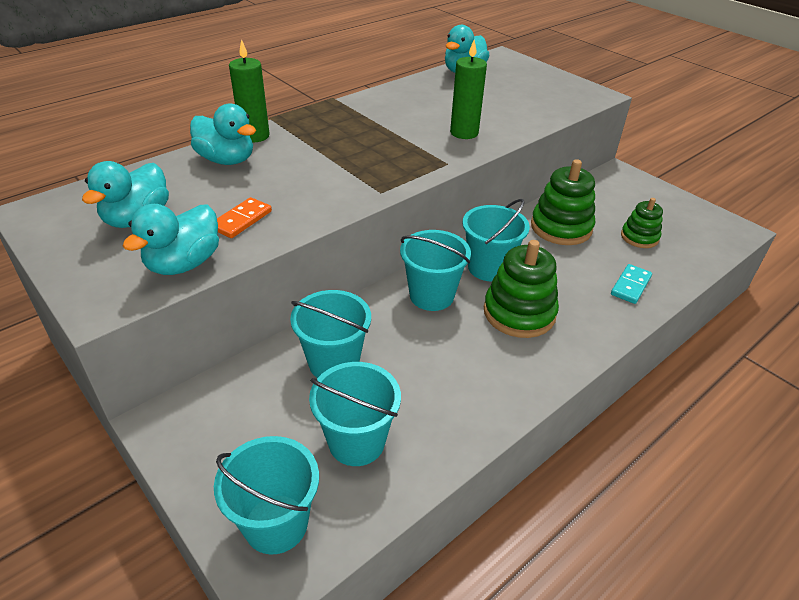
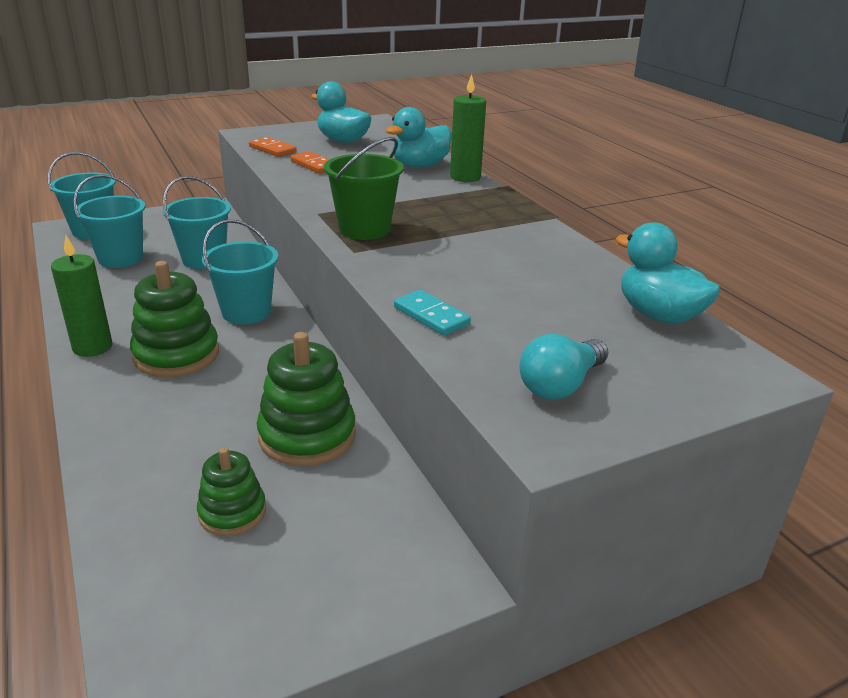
camera: 105 degrees right, 10 degrees down
turquoise duck [123,204,219,275] -> orange domino [249,137,297,157]
green candle [450,40,487,139] -> green candle moved to [51,236,113,357]
turquoise bucket [462,199,530,281] -> none
turquoise domino [611,264,652,304] -> turquoise domino moved to [394,290,471,336]
none -> green bucket [324,137,404,240]
none -> turquoise light bulb [520,334,608,400]

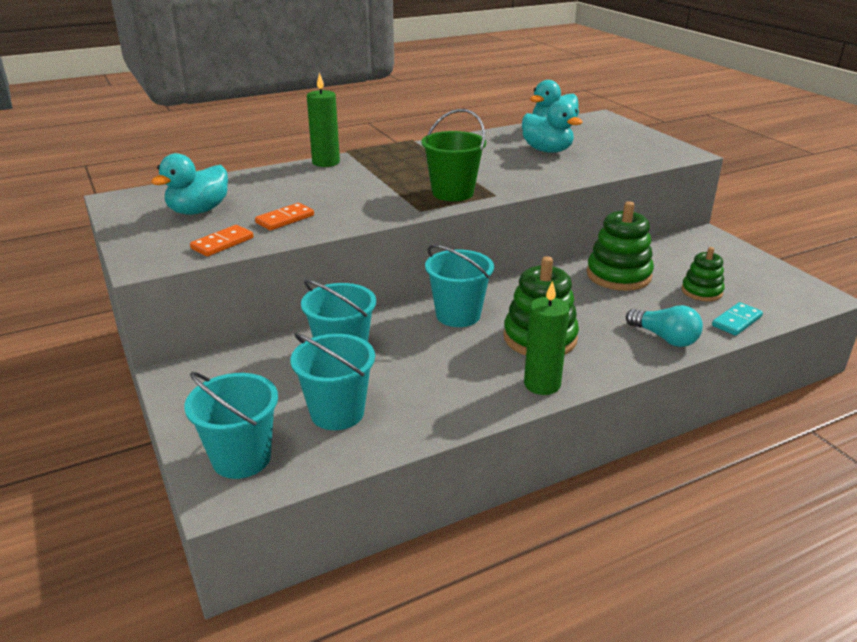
camera: 90 degrees left, 0 degrees up
turquoise duck [385,107,451,168] -> turquoise duck moved to [522,100,583,153]
turquoise domino [394,290,471,336] -> turquoise domino moved to [712,302,763,336]
turquoise light bulb [520,334,608,400] -> turquoise light bulb moved to [626,305,703,347]

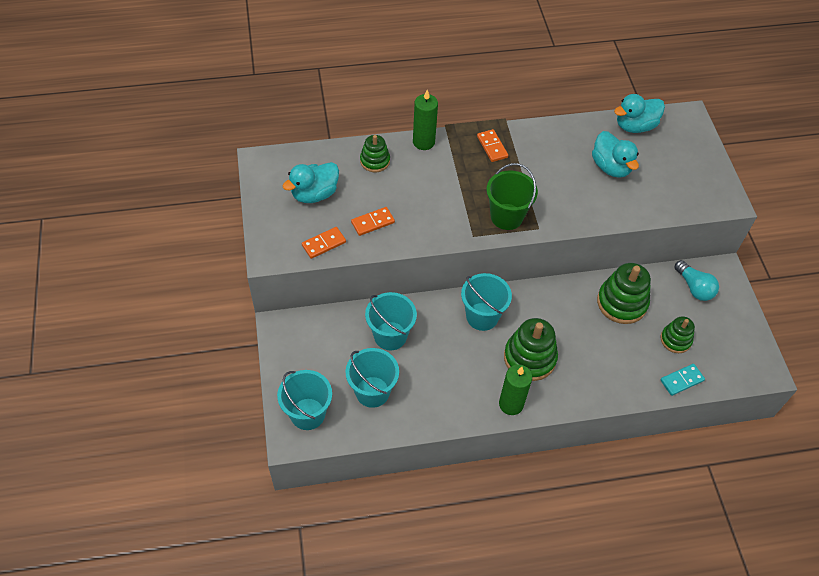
camera: 15 degrees right, 25 degrees up
turquoise light bulb [626,305,703,347] -> turquoise light bulb moved to [675,260,719,301]
none -> green stacking toy [360,135,390,172]
none -> orange domino [477,129,508,162]

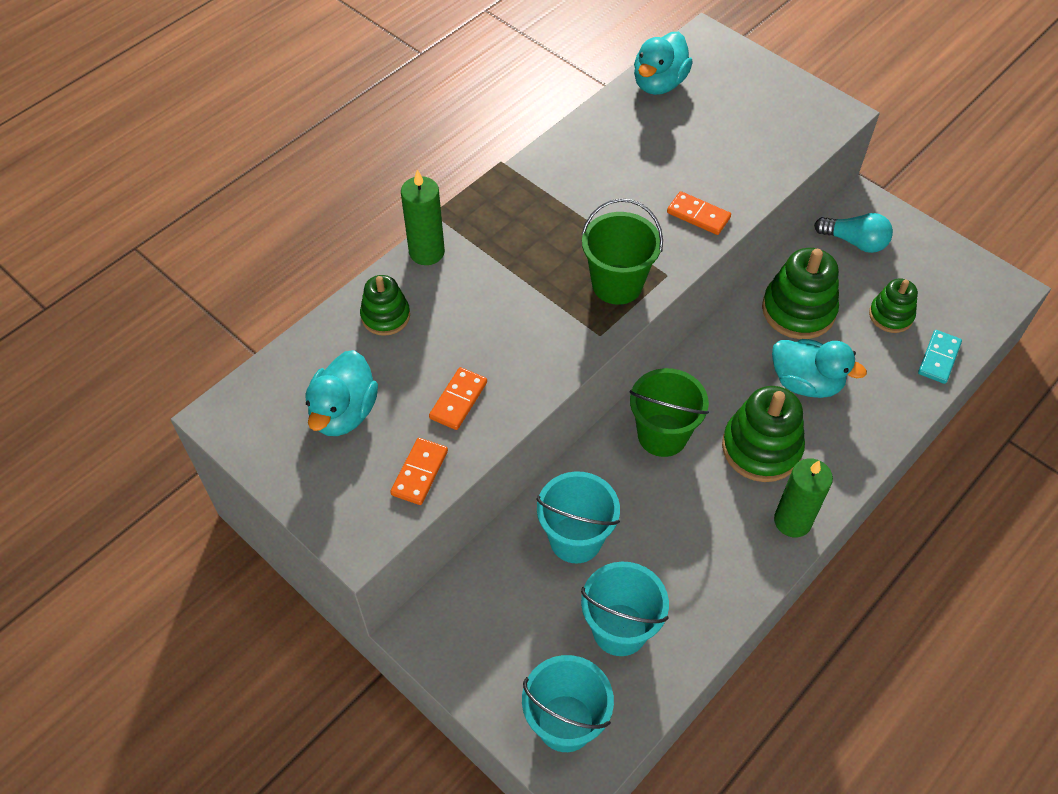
camera: 35 degrees left, 0 degrees up
turquoise bucket [461,273,512,331] -> green bucket [630,368,709,457]
orange domino [477,129,508,162] -> orange domino moved to [667,191,731,235]
turquoise duck [592,131,639,178] -> turquoise duck moved to [772,339,867,398]

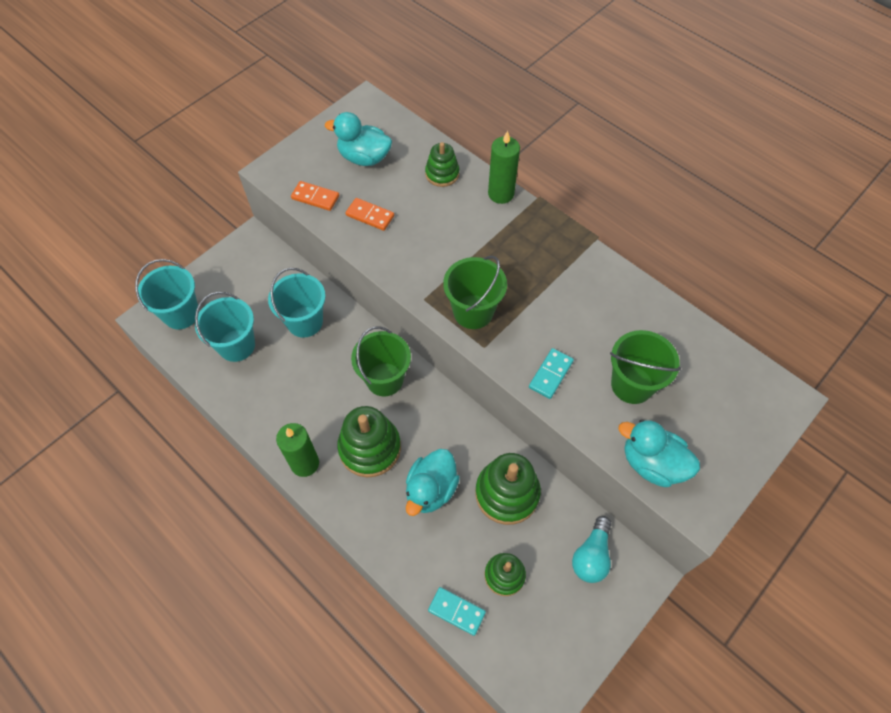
camera: 90 degrees right, 5 degrees up
turquoise duck [634,32,693,95] -> turquoise duck moved to [619,420,700,487]
orange domino [667,191,731,235] -> turquoise domino [529,348,574,399]
none -> green bucket [610,330,681,404]

